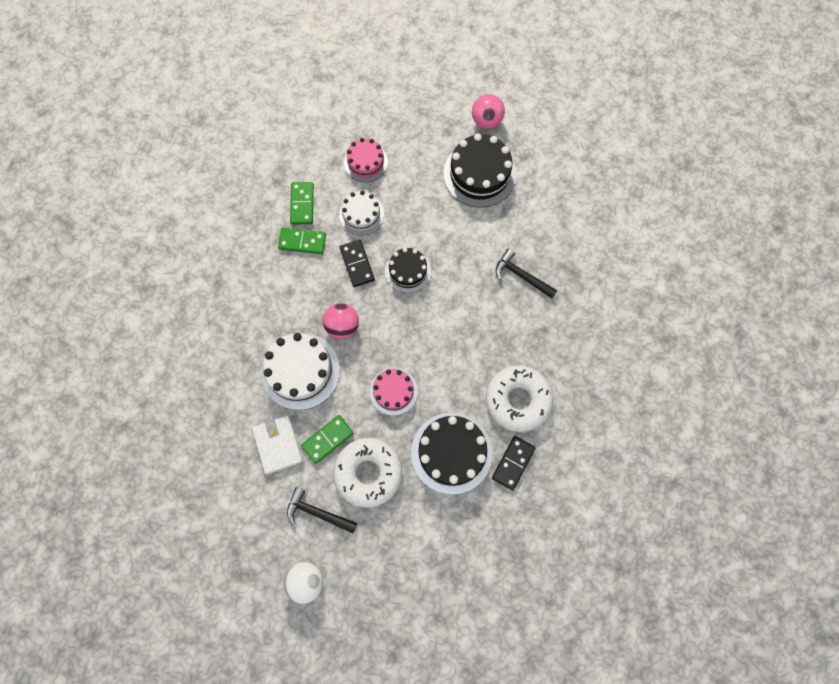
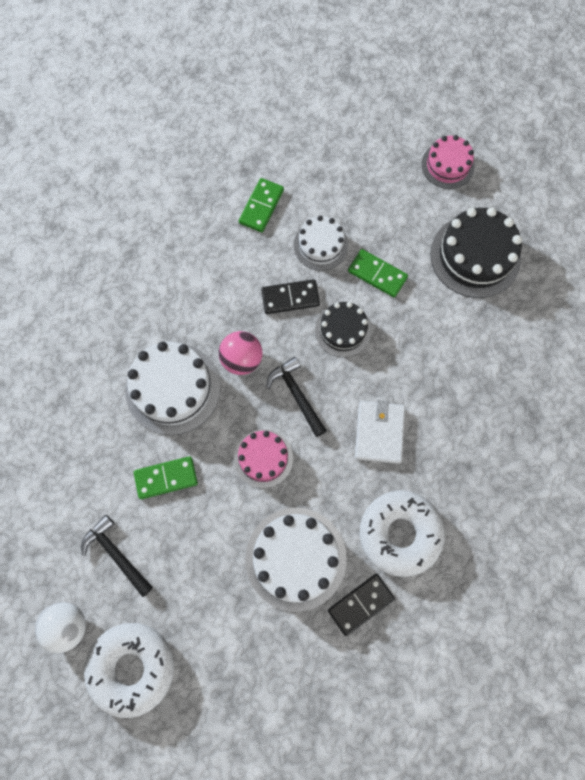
camera: 25 degrees right, 0 degrees up
white wallet [252,415,303,474] -> white wallet moved to [355,400,405,464]
green domino [278,228,326,254] -> green domino moved to [348,249,408,298]
white donut [333,438,402,508] -> white donut moved to [84,623,174,718]
black domino [340,240,375,287] -> black domino turned 75 degrees clockwise [261,279,320,314]
pink cake [344,138,388,182] -> pink cake moved to [422,135,475,189]
black cake [411,413,492,495] -> white cake [245,508,347,612]
pink ball [472,94,505,129] -> none
black hammer [496,249,557,298] -> black hammer moved to [266,357,327,437]

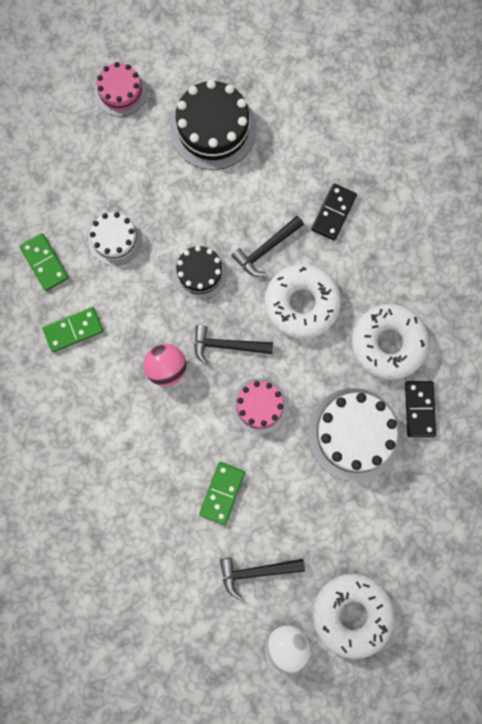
camera: 55 degrees left, 5 degrees up
white cake [125,342,221,435] -> none
black domino [261,279,320,314] -> black domino moved to [311,183,357,241]
green domino [348,249,408,298] -> green domino moved to [43,307,103,352]
white wallet [355,400,405,464] -> white donut [265,264,341,339]
none -> black hammer [231,216,304,277]

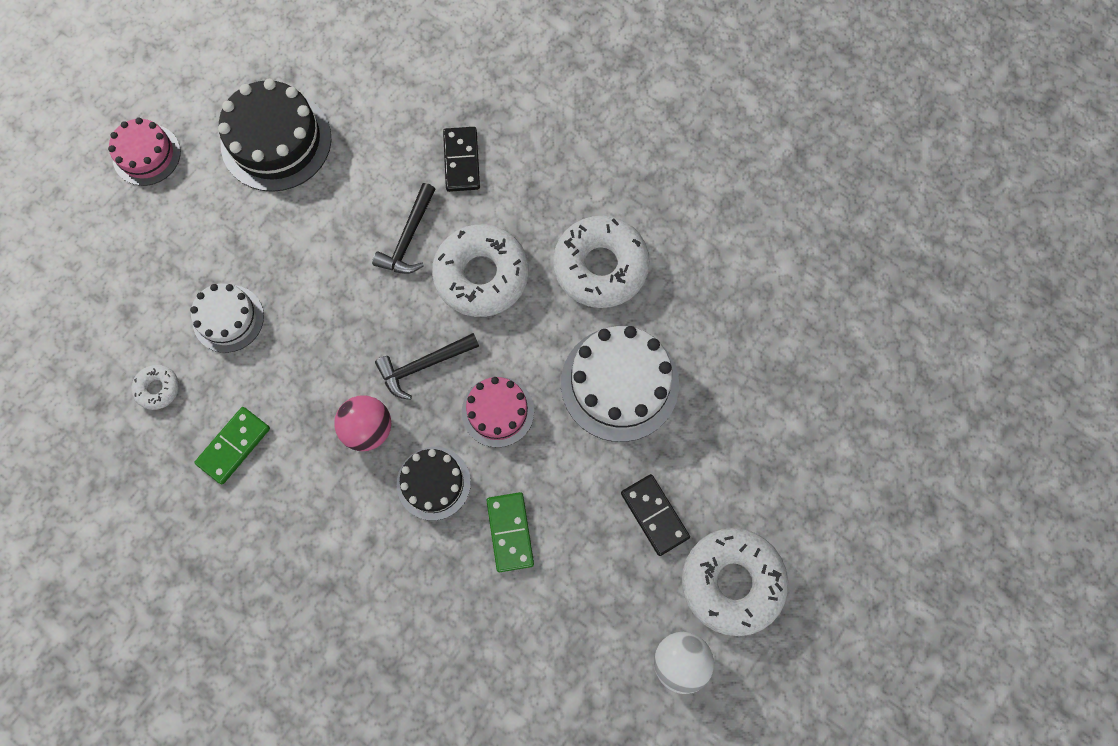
camera: 30 degrees left, 5 degrees down
green domino [20,233,69,291] -> white donut [132,365,179,410]
black cake [173,246,227,300] -> black cake moved to [397,447,471,521]
black hammer [220,558,305,600] -> none
black domino [405,381,436,437] -> black domino moved to [621,474,690,556]

